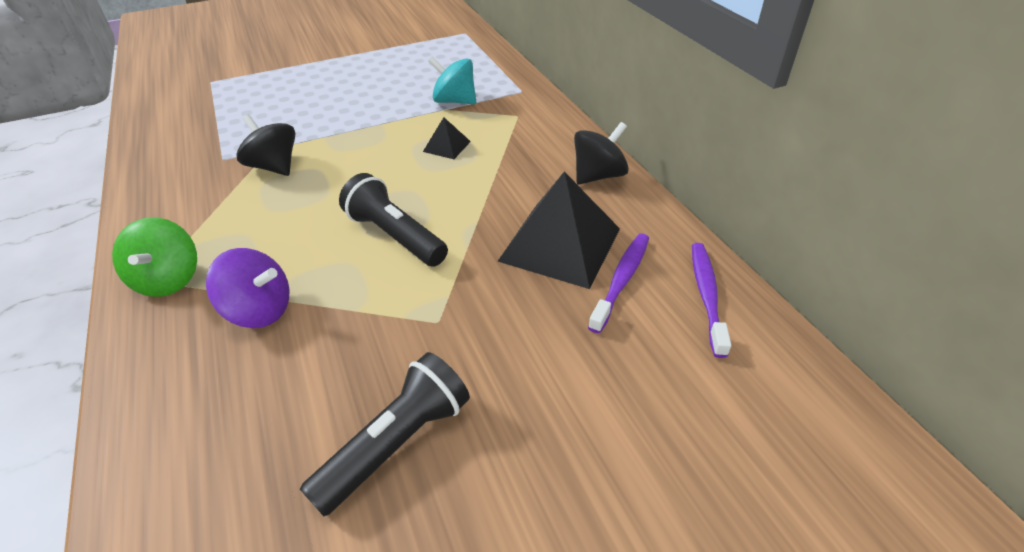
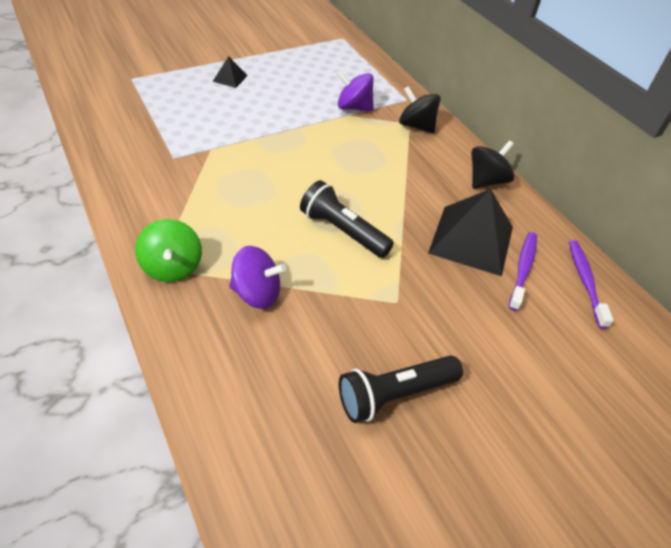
camera: 10 degrees left, 5 degrees up
black spinning top [236,114,295,176] -> black spinning top moved to [399,86,441,133]
black flashlight [300,352,470,516] -> black flashlight turned 150 degrees counterclockwise [339,355,463,423]
black pyramid [423,117,471,159] -> black pyramid moved to [213,56,248,88]
turquoise spinning top [428,56,476,104] -> purple spinning top [337,70,374,112]

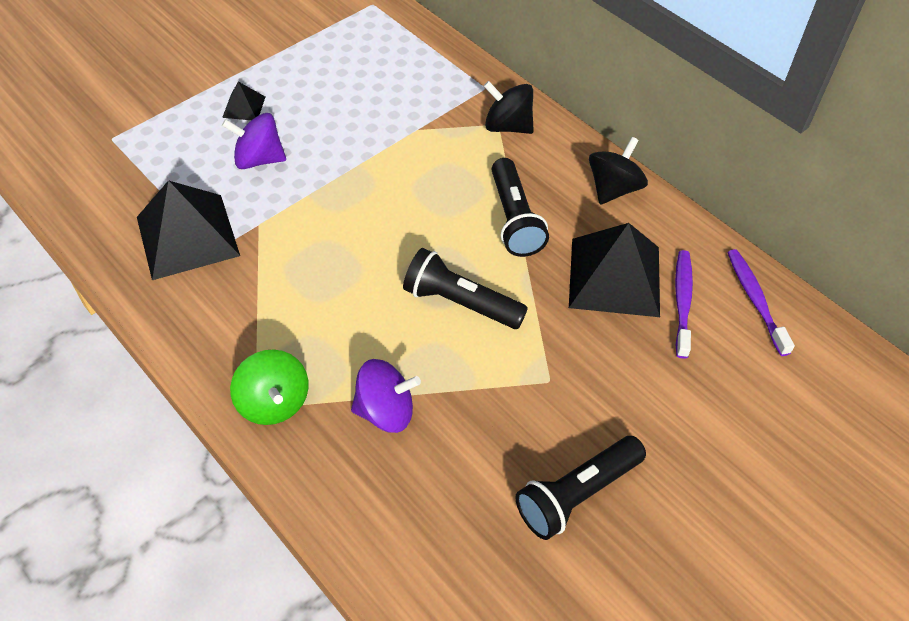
camera: 10 degrees left, 5 degrees up
purple spinning top [337,70,374,112] -> purple spinning top moved to [222,113,286,169]
none -> black pyramid [137,180,240,280]
none -> black flashlight [492,158,549,257]

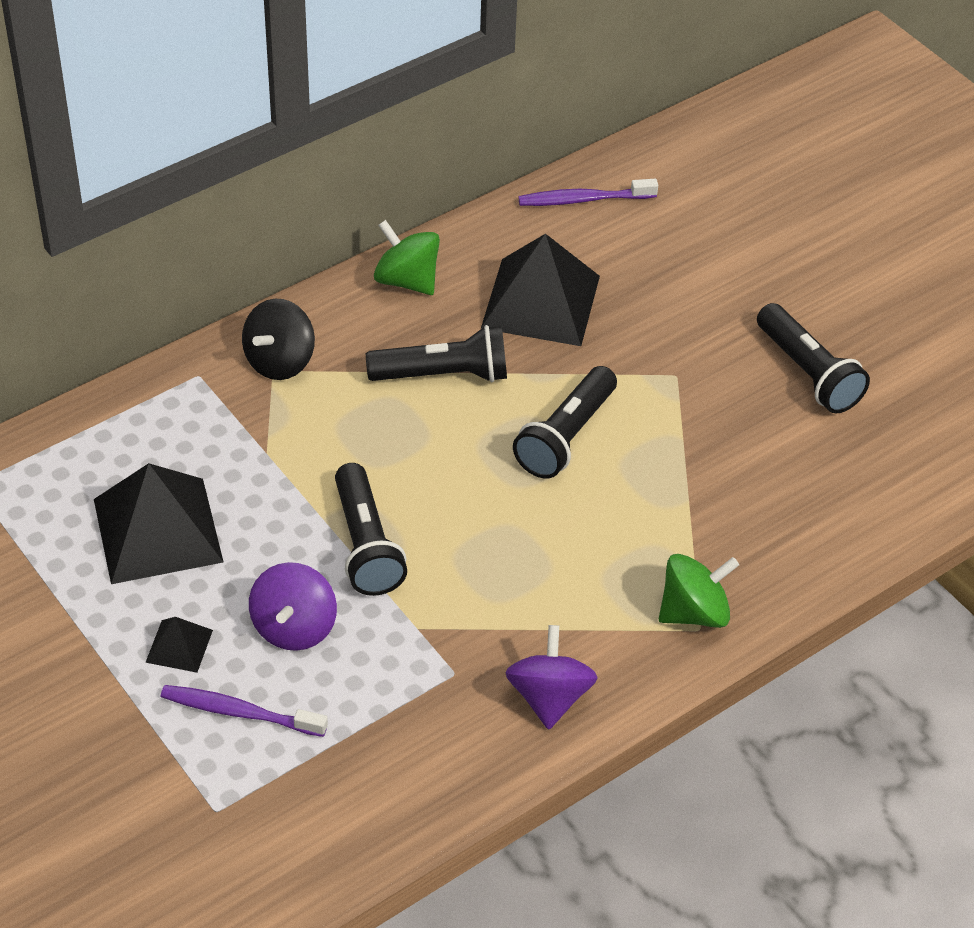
camera: 85 degrees left, 5 degrees down
black pyramid [137,180,240,280] -> black pyramid moved to [94,463,223,584]
purple spinning top [351,359,421,433] -> purple spinning top moved to [505,625,598,730]
black spinning top [589,137,648,205] -> green spinning top [374,220,440,295]
purple toothbrush [675,250,693,359] -> purple toothbrush moved to [161,685,328,737]
none -> black flashlight [335,463,407,596]

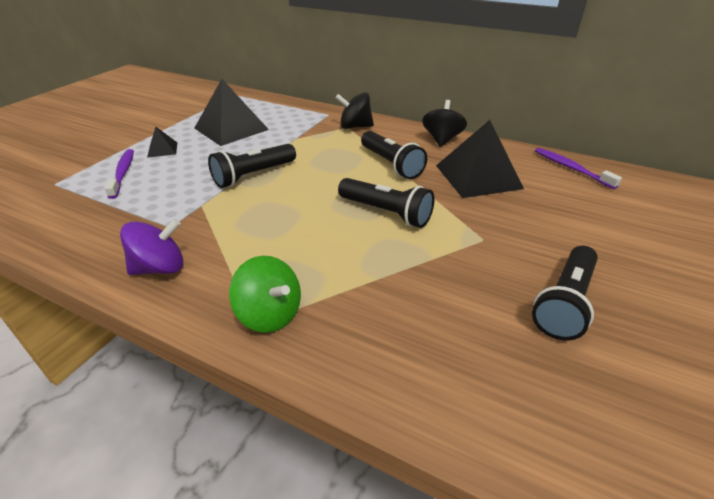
camera: 65 degrees right, 10 degrees down
purple spinning top [249,562,337,651] -> none
green spinning top [374,220,440,295] -> black spinning top [422,100,467,147]
black flashlight [513,366,617,479] -> black flashlight turned 150 degrees counterclockwise [338,178,434,228]

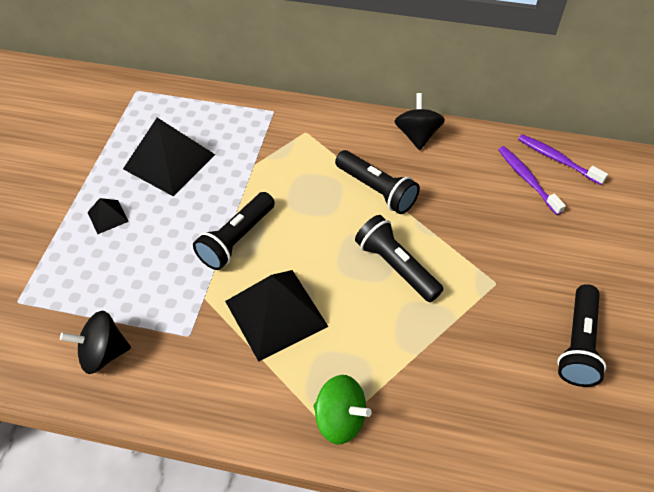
camera: 15 degrees left, 15 degrees up
purple toothbrush [105,149,134,199] -> purple toothbrush moved to [498,146,566,215]
purple spinning top [120,219,183,275] -> none
black spinning top [335,92,374,129] -> black spinning top moved to [60,311,131,374]
black flashlight [338,178,434,228] -> black flashlight turned 150 degrees counterclockwise [355,215,443,302]
black pyramid [436,120,524,198] -> black pyramid moved to [225,270,329,362]

